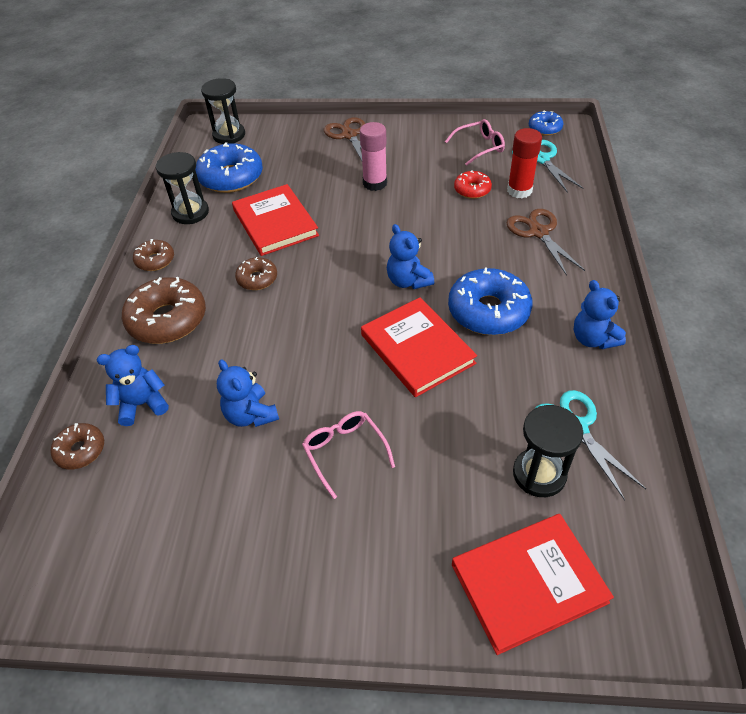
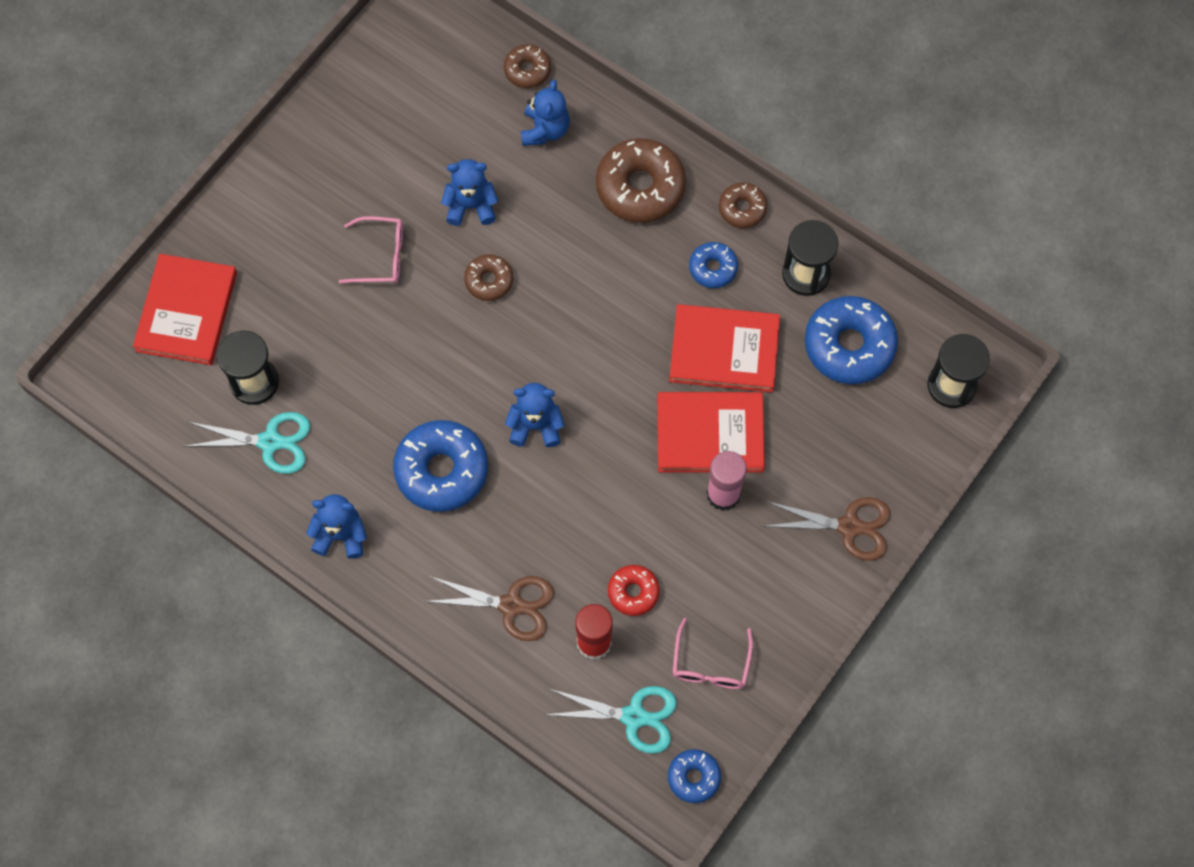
camera: 120 degrees right, 20 degrees up
brown donut [235,257,277,290] -> brown donut moved to [464,254,514,301]
red book [361,297,477,397] -> red book moved to [657,392,765,473]
none -> blue donut [689,242,738,288]

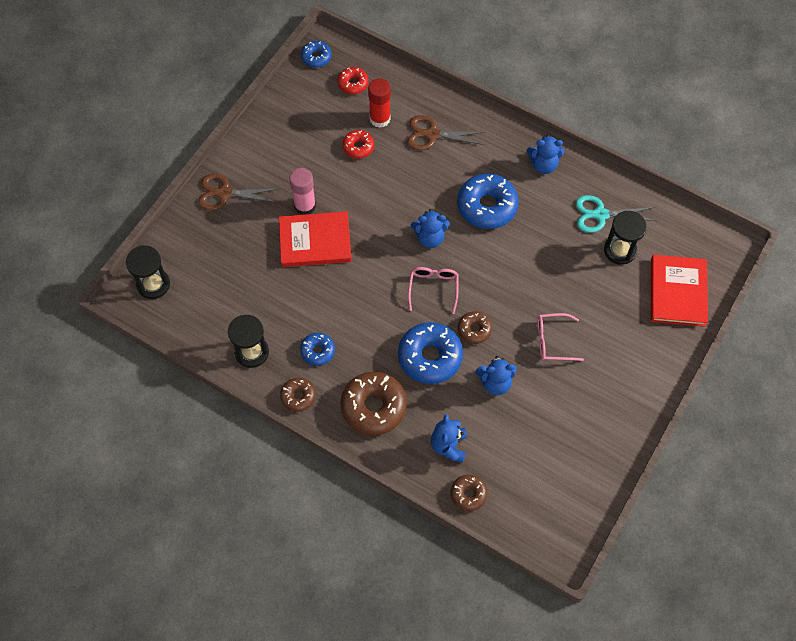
camera: 175 degrees right, 5 degrees down
turquoise scissors [545,686,677,754] -> red donut [338,67,369,94]
red book [669,304,780,392] -> none
pink glasses [672,618,753,689] -> pink glasses moved to [408,267,458,314]
blue donut [805,296,898,384] -> blue donut moved to [398,322,463,384]

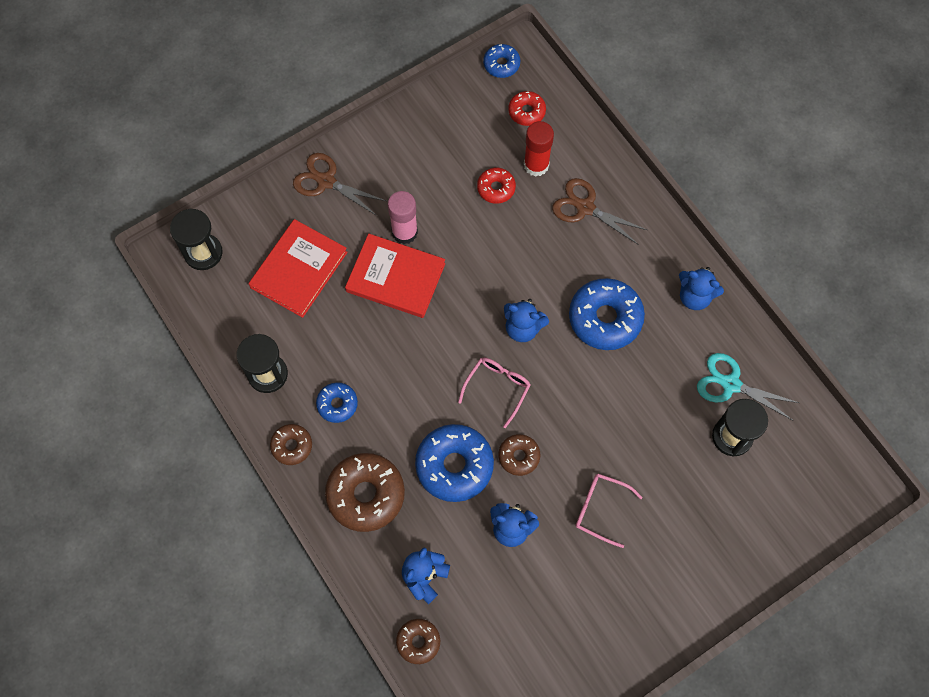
camera: 25 degrees right, 5 degrees up
red book [651,255,708,327] -> red book moved to [249,219,348,318]

